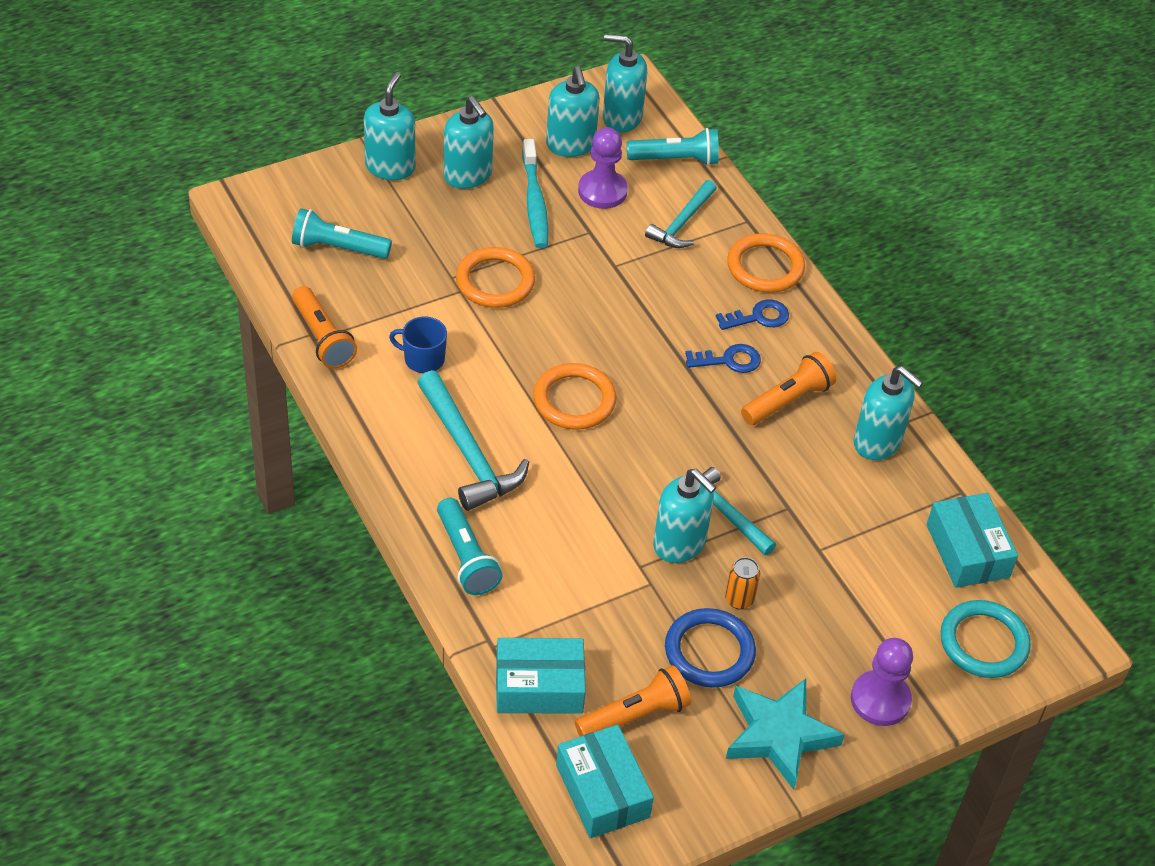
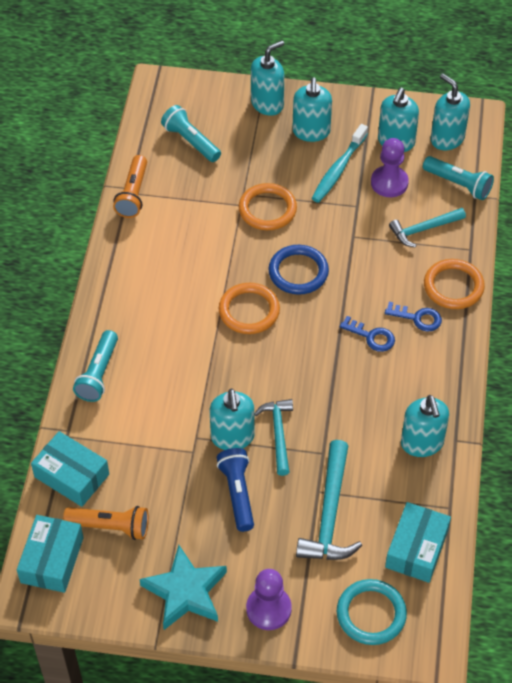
camera: 40 degrees right, 5 degrees up
blue mug [389,317,447,373] -> none
turquoise hammer [417,370,529,511] -> turquoise hammer moved to [296,440,362,560]
blue ring [665,608,756,687] -> blue ring moved to [268,245,329,295]
orange can [725,557,760,609] -> blue flashlight [217,448,254,532]
orange flashlight [741,352,836,425] -> none

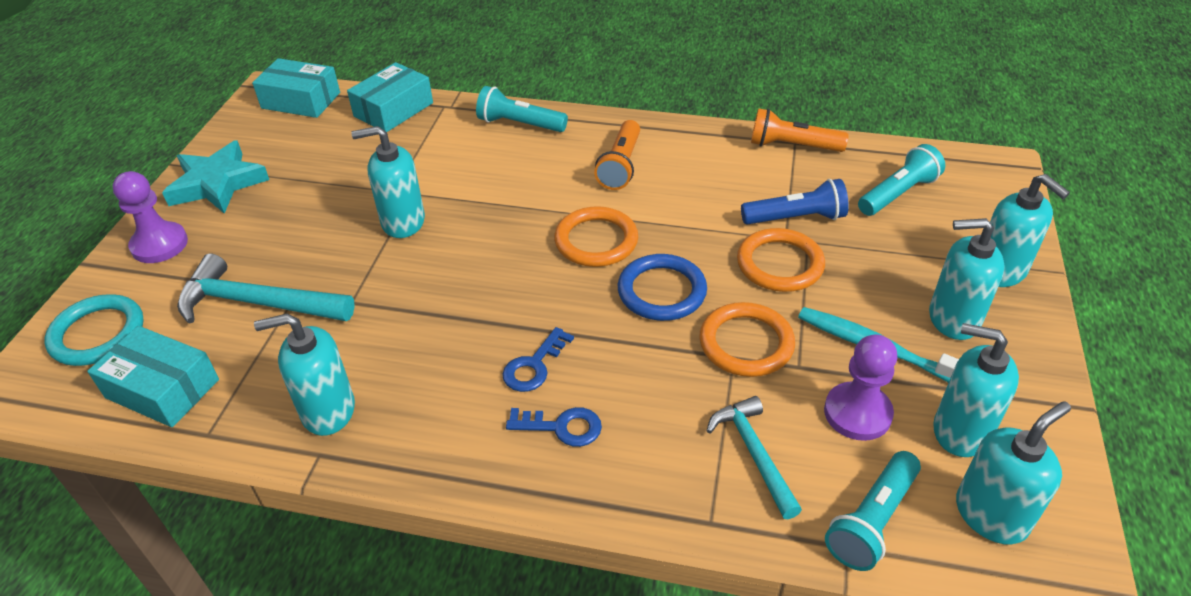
camera: 95 degrees right, 10 degrees down
orange flashlight [63,506,149,540] -> orange flashlight moved to [594,120,640,190]
blue flashlight [217,448,254,532] -> blue flashlight moved to [741,179,849,225]
turquoise hammer [254,399,293,476] -> none
blue key [385,302,442,332] -> blue key turned 105 degrees counterclockwise [506,407,602,447]
orange ring [424,259,485,309] -> orange ring moved to [699,302,795,377]

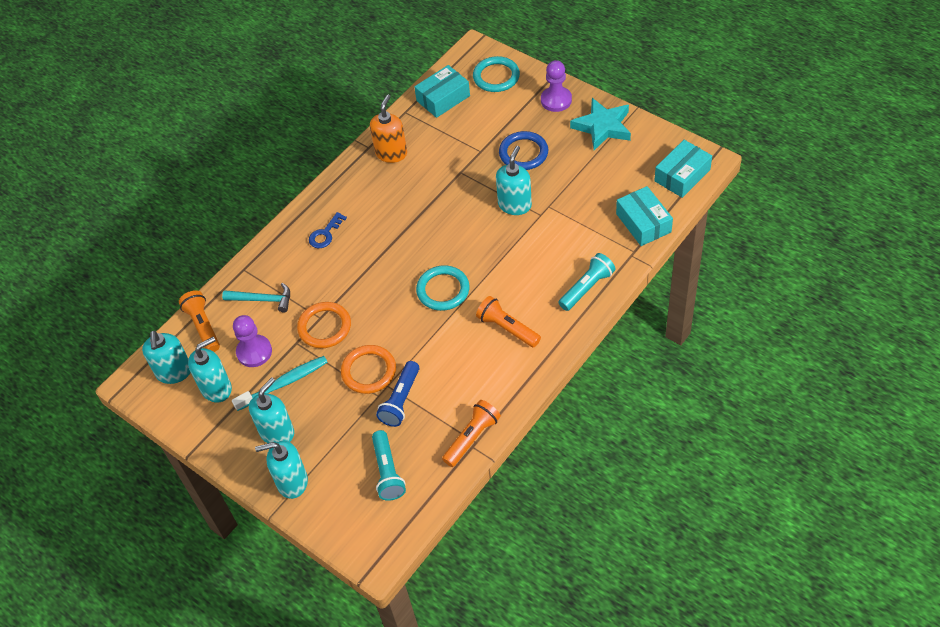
camera: 120 degrees right, 10 degrees up
turquoise hammer [177,253,355,323] -> none
turquoise soap dispenser [254,314,355,436] -> orange soap dispenser [370,94,407,163]
blue key [502,327,574,392] -> none
orange ring [554,206,638,267] -> turquoise ring [416,265,470,311]
blue ring [618,254,707,321] -> blue ring moved to [499,131,548,170]
turquoise flashlight [825,451,921,571] -> orange flashlight [179,290,220,352]

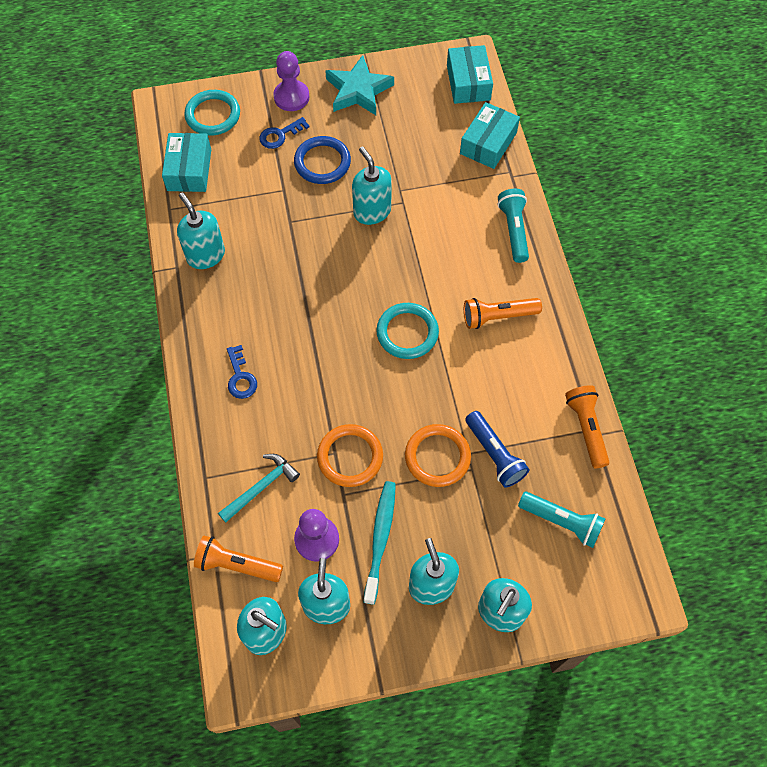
camera: 55 degrees left, 10 degrees up
orange soap dispenser [370,94,407,163] -> turquoise soap dispenser [177,192,225,269]
turquoise box [616,186,673,246] -> turquoise box turned 75 degrees counterclockwise [460,102,520,169]
none -> blue key [259,117,310,149]

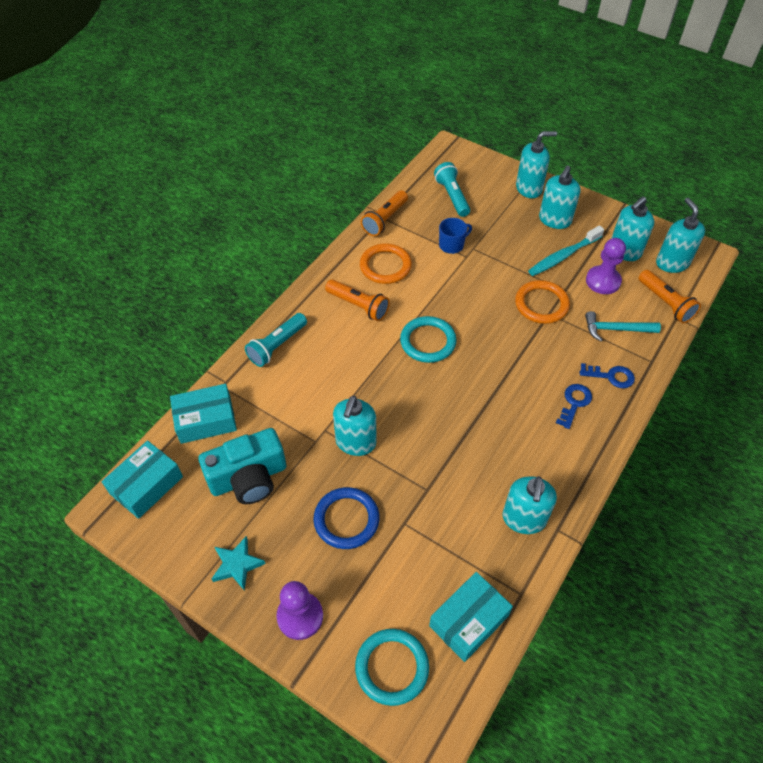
camera: 135 degrees left, 10 degrees down
blue key [259,117,310,149] -> blue key moved to [580,363,635,388]
turquoise star [325,55,394,115] -> turquoise star [211,536,265,591], size x0.62
orange ring [405,424,471,487] -> orange ring moved to [360,243,412,284]
blue flashlight [465,411,529,488] -> blue mug [439,218,472,254]
none -> turquoise camera [198,428,286,504]

